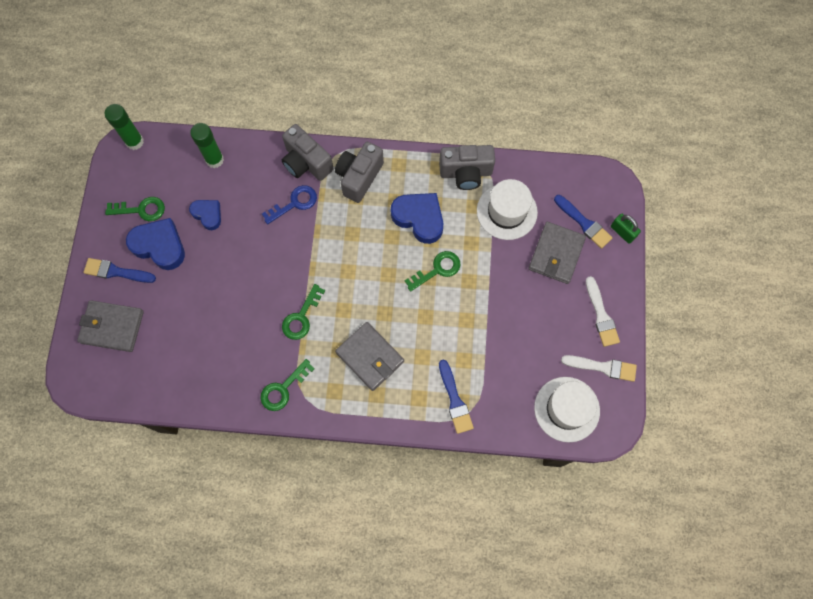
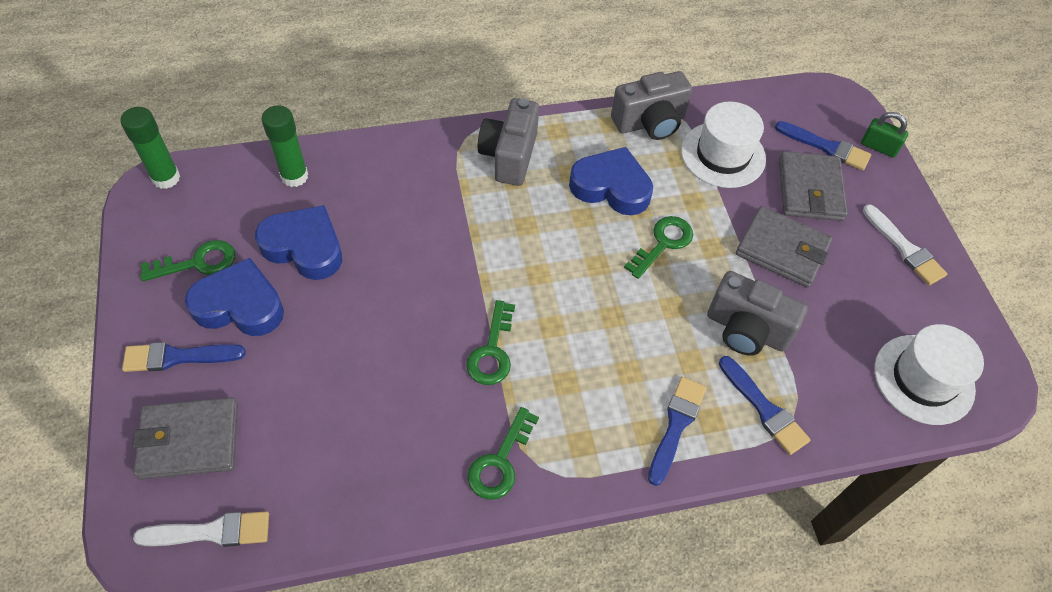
camera: 20 degrees left, 15 degrees down
blue heart [189,200,221,230] -> blue heart [255,205,342,280], size x1.65
blue key [262,185,317,224] -> none
grey camera [282,124,333,181] -> grey camera moved to [707,271,808,356]
grey wallet [335,322,404,391] -> grey wallet moved to [736,206,832,288]
white brush [561,355,637,382] -> white brush moved to [133,511,269,547]
none -> blue brush [648,377,706,486]

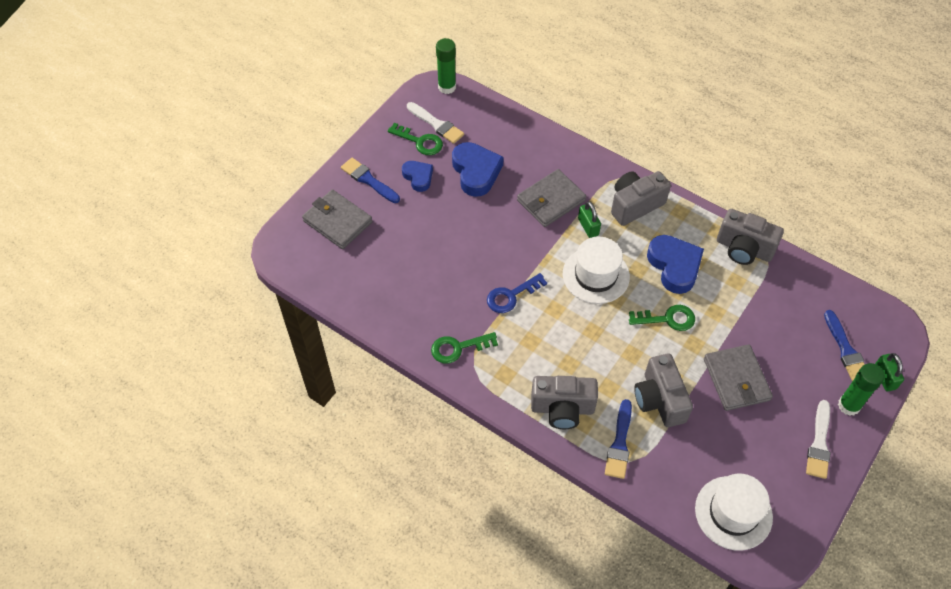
camera: 50 degrees right, 0 degrees up
white brush [133,511,269,547] -> white brush moved to [407,102,464,144]
blue heart [185,258,284,336] -> blue heart [402,161,433,192], size x0.60
green glue stick [261,105,308,187] -> green glue stick moved to [838,363,885,416]
green key [466,300,515,385] -> blue key [487,273,547,313]
blue brush [648,377,706,486] -> grey camera [531,376,598,429]
white hat [681,101,766,188] -> white hat moved to [563,237,630,304]
grey wallet [779,151,848,221] -> grey wallet moved to [517,169,586,227]
none -> green padlock [578,201,601,238]

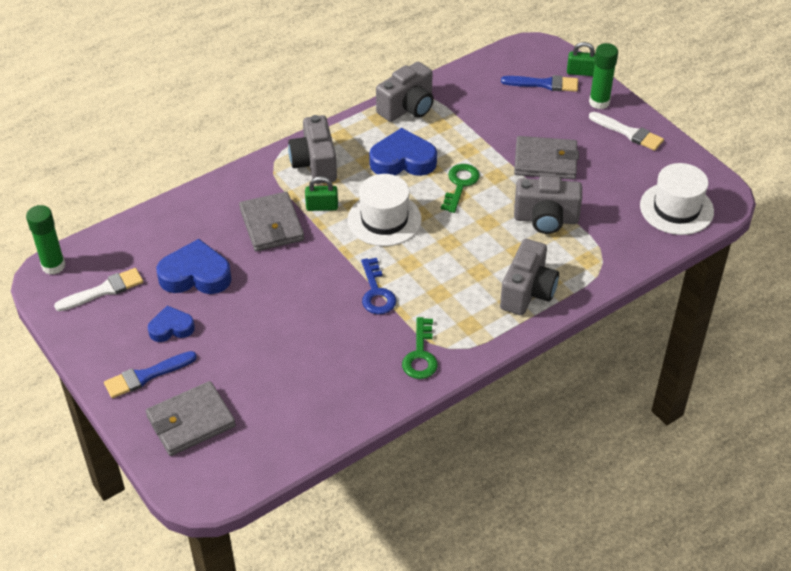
camera: 70 degrees left, 10 degrees down
green key [387,123,443,155] -> none
blue brush [605,399,632,479] -> none

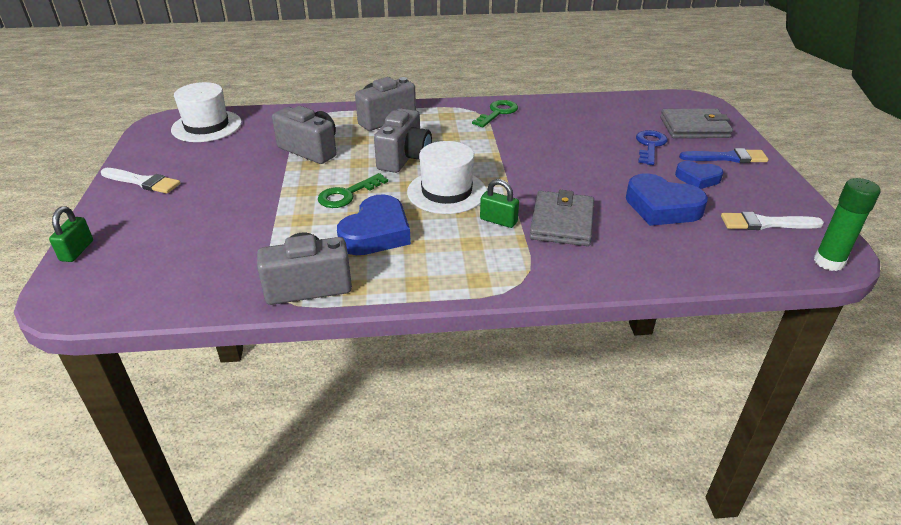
camera: 150 degrees left, 10 degrees down
grey camera [288,115,337,184] -> grey camera moved to [374,108,432,173]
blue key [361,258,396,314] -> blue key moved to [636,130,668,165]
blue heart [369,128,437,176] -> blue heart turned 90 degrees counterclockwise [337,194,411,255]
blue brush [501,75,578,92] -> none
grey wallet [514,136,579,179] -> none
green padlock [567,42,595,76] -> green padlock turned 60 degrees clockwise [49,206,93,262]
green glue stick [589,43,618,109] -> none
white brush [589,112,664,151] -> white brush turned 135 degrees clockwise [101,168,181,194]

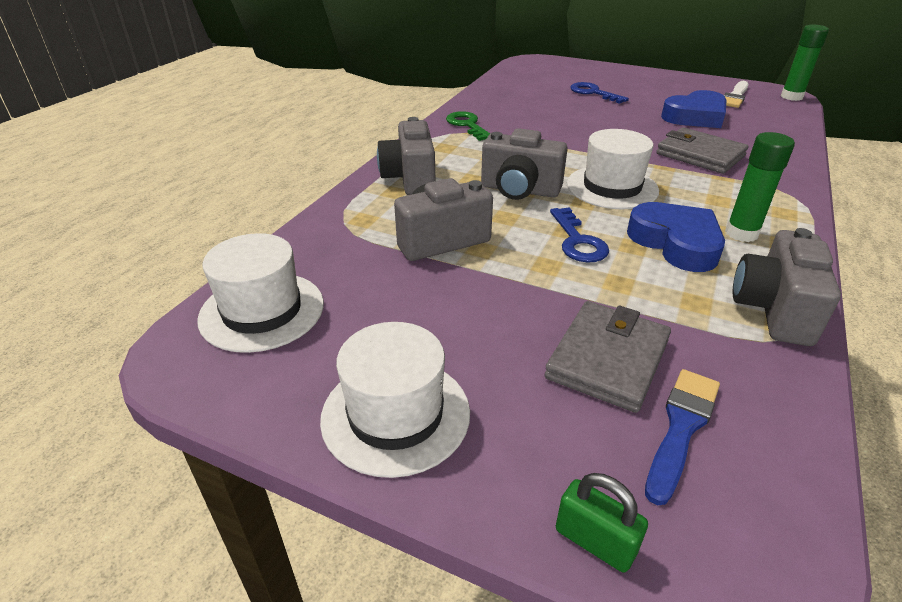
camera: 60 degrees left, 0 degrees up
white brush [101,168,181,194] -> white hat [320,322,470,478]
green key [318,173,388,208] -> blue key [550,207,609,263]
grey camera [374,108,432,173] -> grey camera turned 150 degrees clockwise [481,128,568,200]
green padlock [480,179,519,228] -> none
grey wallet [660,109,733,138] -> grey wallet moved to [544,301,671,413]
blue heart [675,161,723,189] -> none
blue brush [679,148,768,163] -> blue brush moved to [645,369,720,505]
none -> green glue stick [725,132,795,242]

